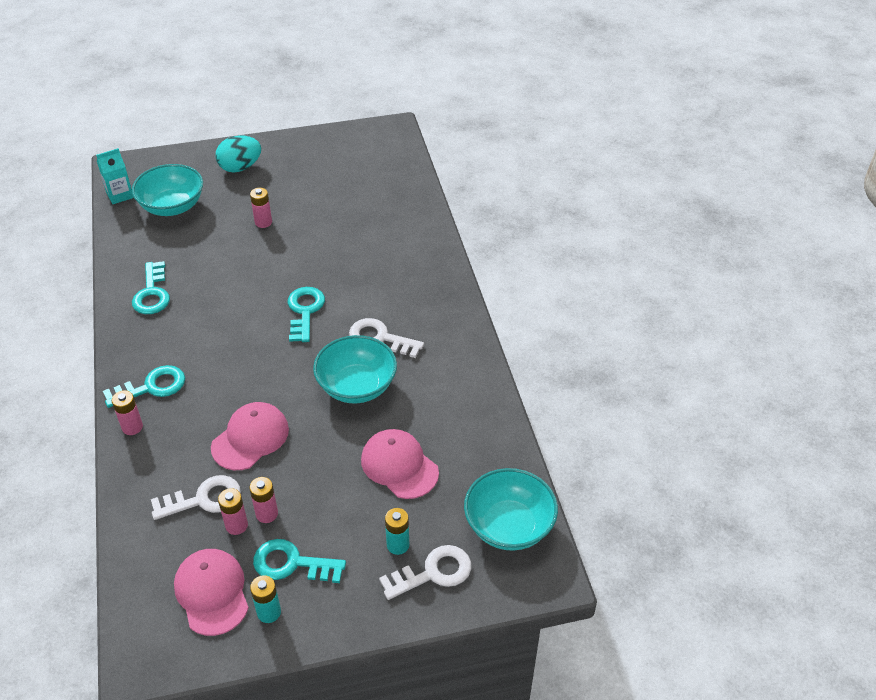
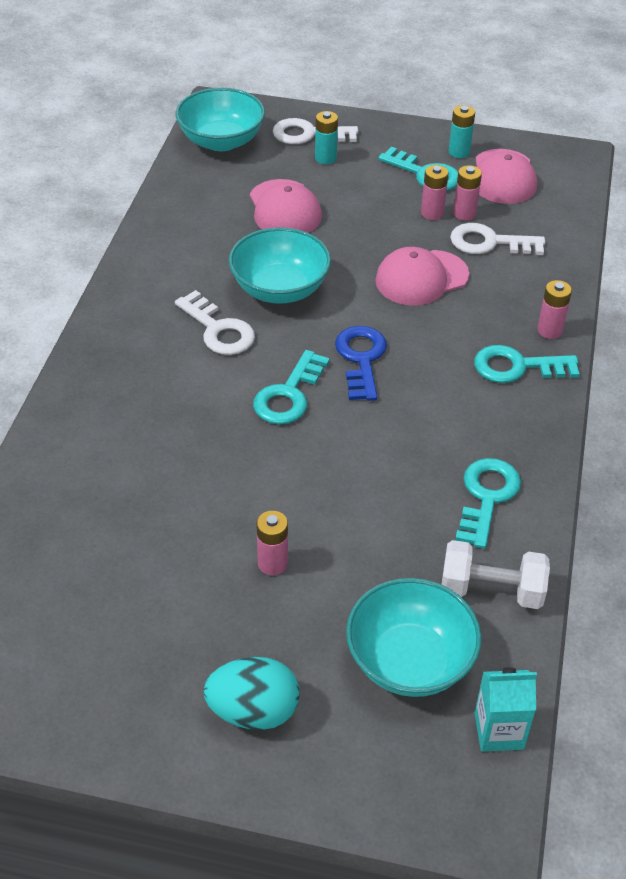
camera: 155 degrees left, 0 degrees up
none -> blue key [335,326,387,401]
none -> white dumbbell [442,540,550,609]

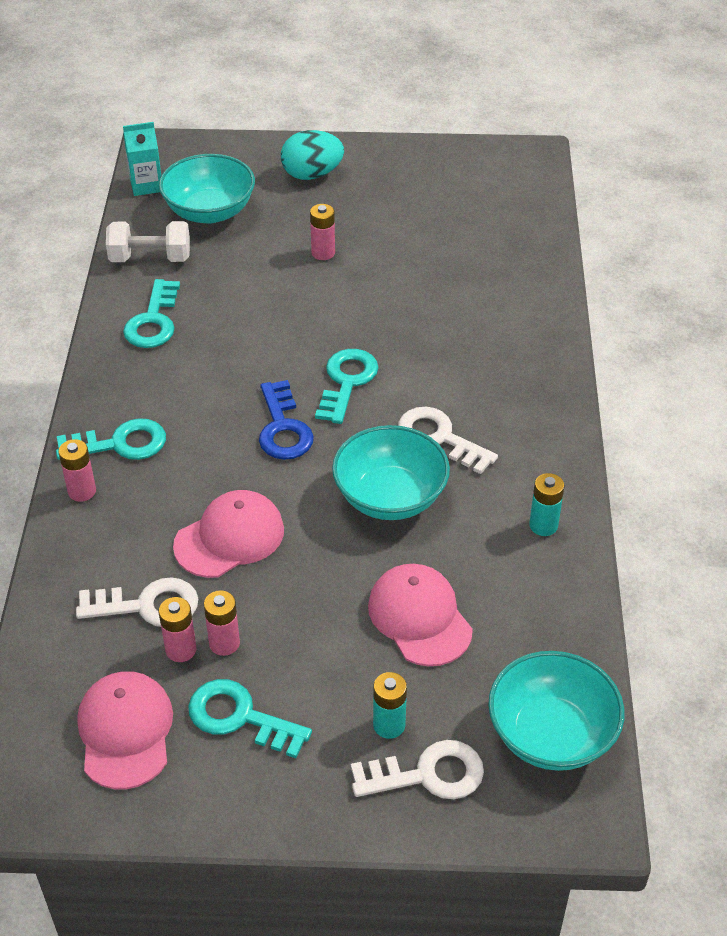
camera: 170 degrees right, 0 degrees up
turquoise battery [449,105,475,158] -> turquoise battery moved to [529,473,564,536]

